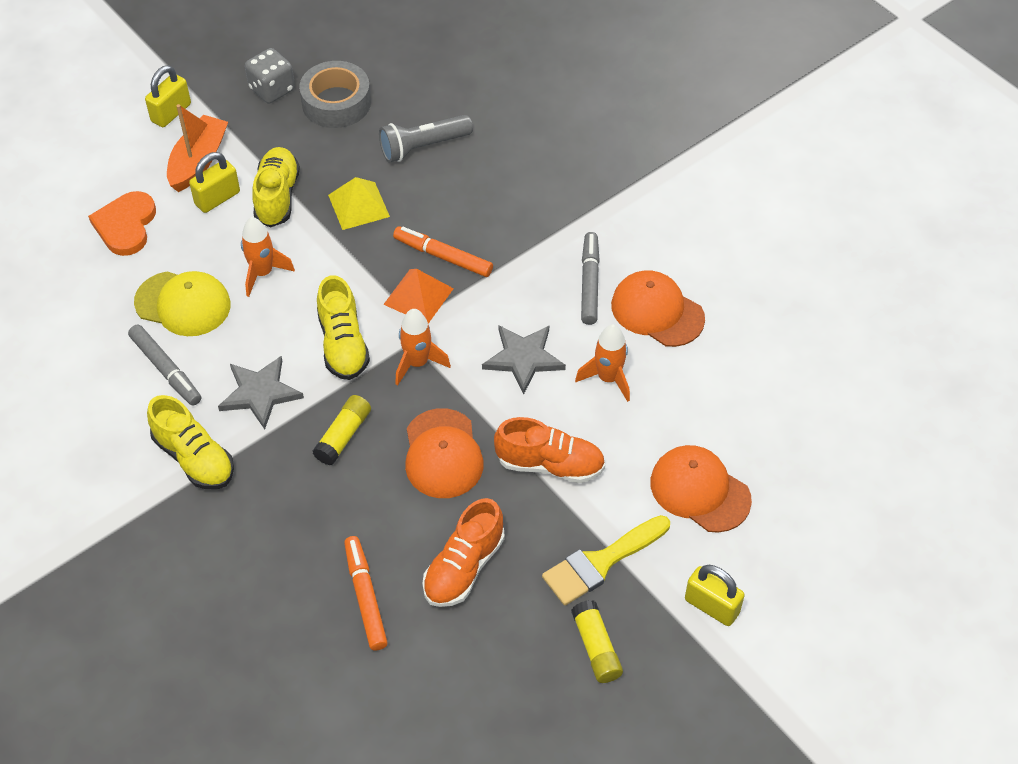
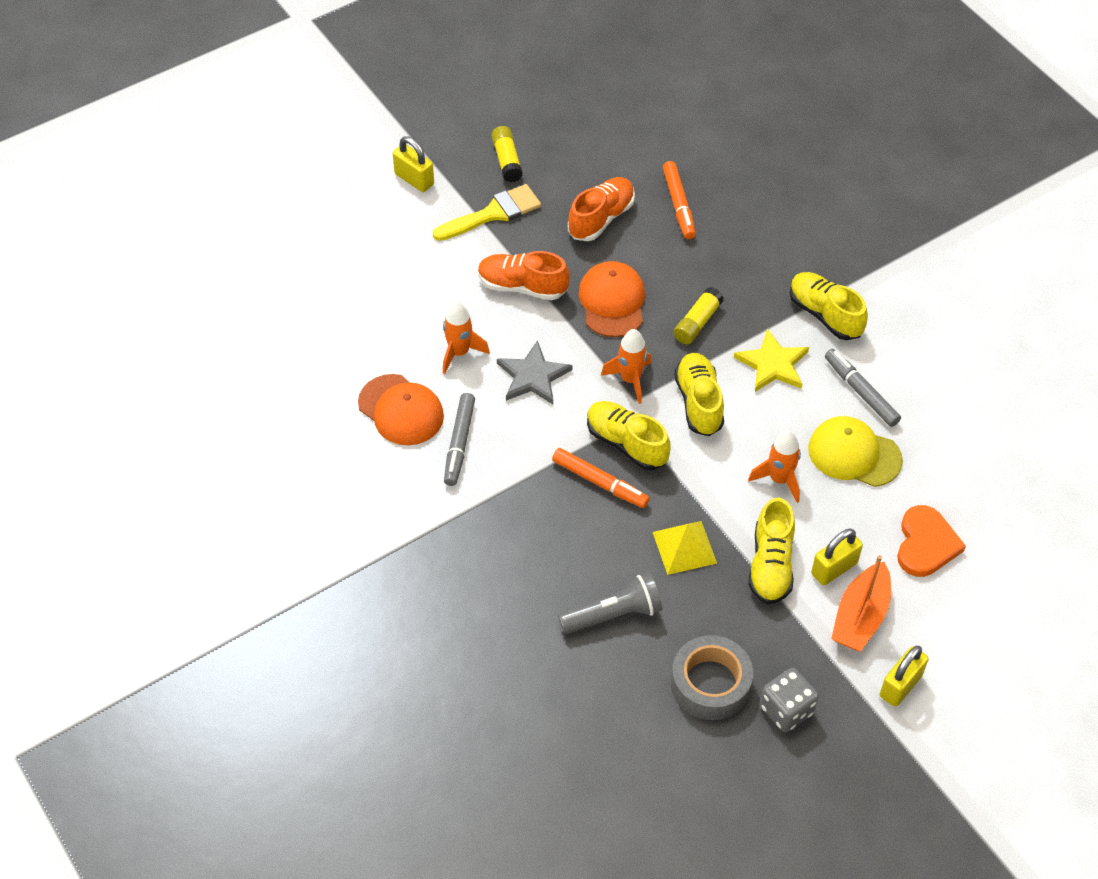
camera: 175 degrees left, 0 degrees up
grey star [218,356,304,430] -> yellow star [734,329,809,392]
orange pyramid [383,269,454,324] -> yellow shoe [587,401,671,470]
orange cap [650,445,752,533] -> none

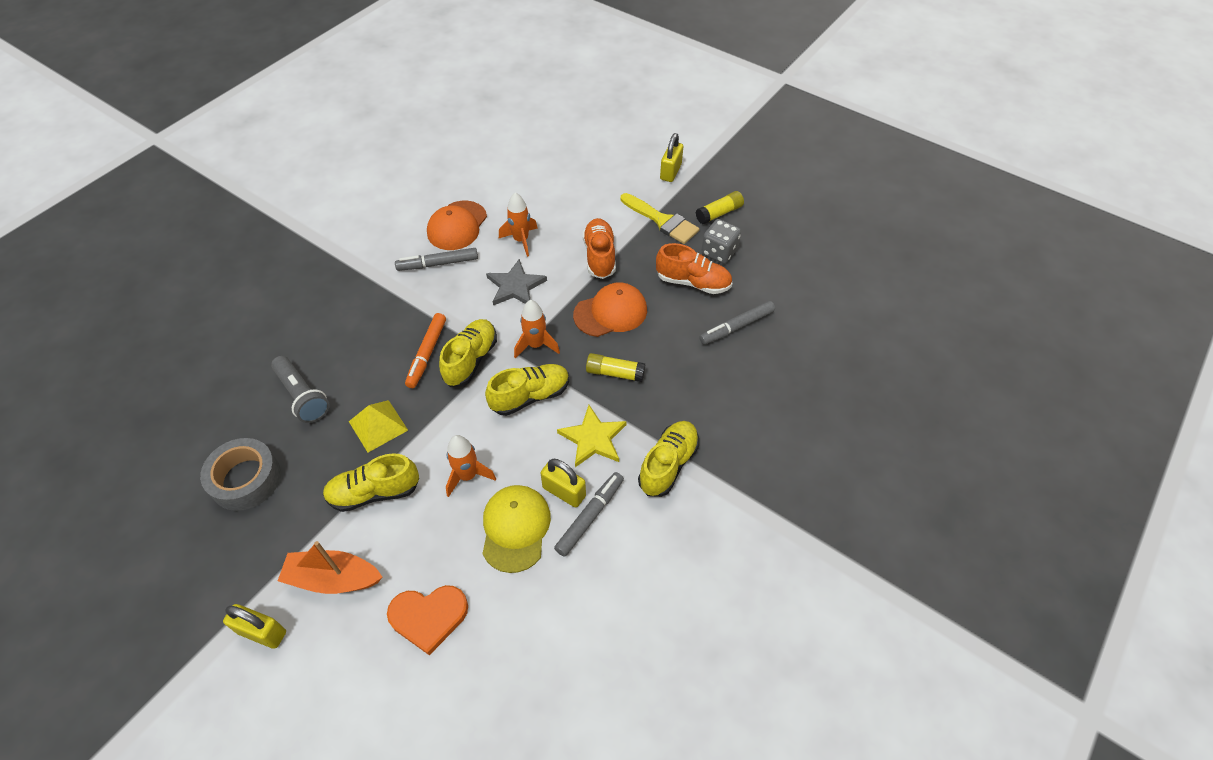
camera: 70 degrees right, 0 degrees up
orange marker [663,161,696,239] -> grey marker [699,301,775,345]
grey dice [760,668,819,732] -> grey dice moved to [701,219,741,264]
yellow padlock [811,529,863,585] -> yellow padlock moved to [540,459,586,508]

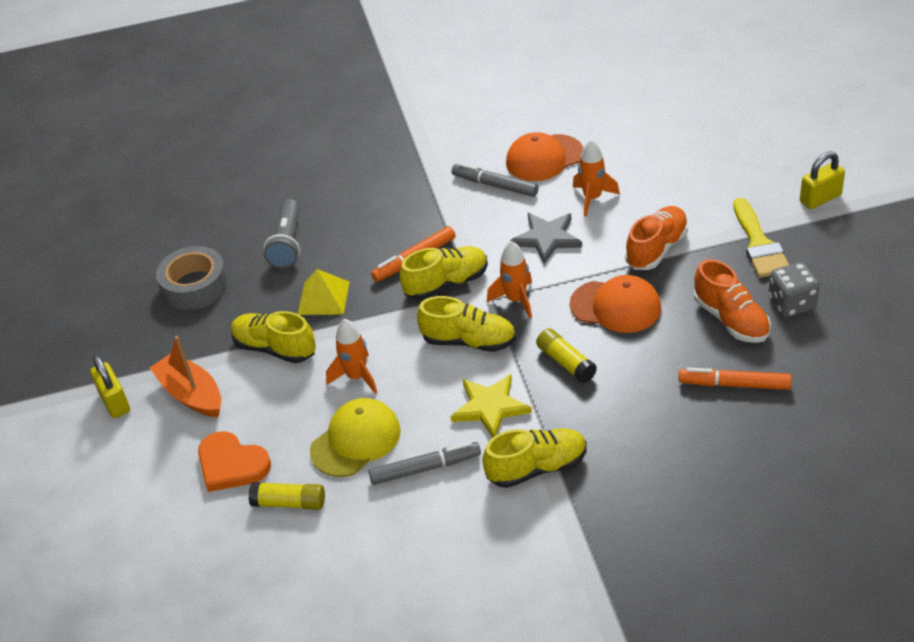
camera: 45 degrees right, 10 degrees down
yellow padlock [540,459,586,508] -> none
yellow glue stick [696,191,744,224] -> yellow glue stick moved to [249,482,325,510]
grey marker [699,301,775,345] -> orange marker [678,368,792,390]

